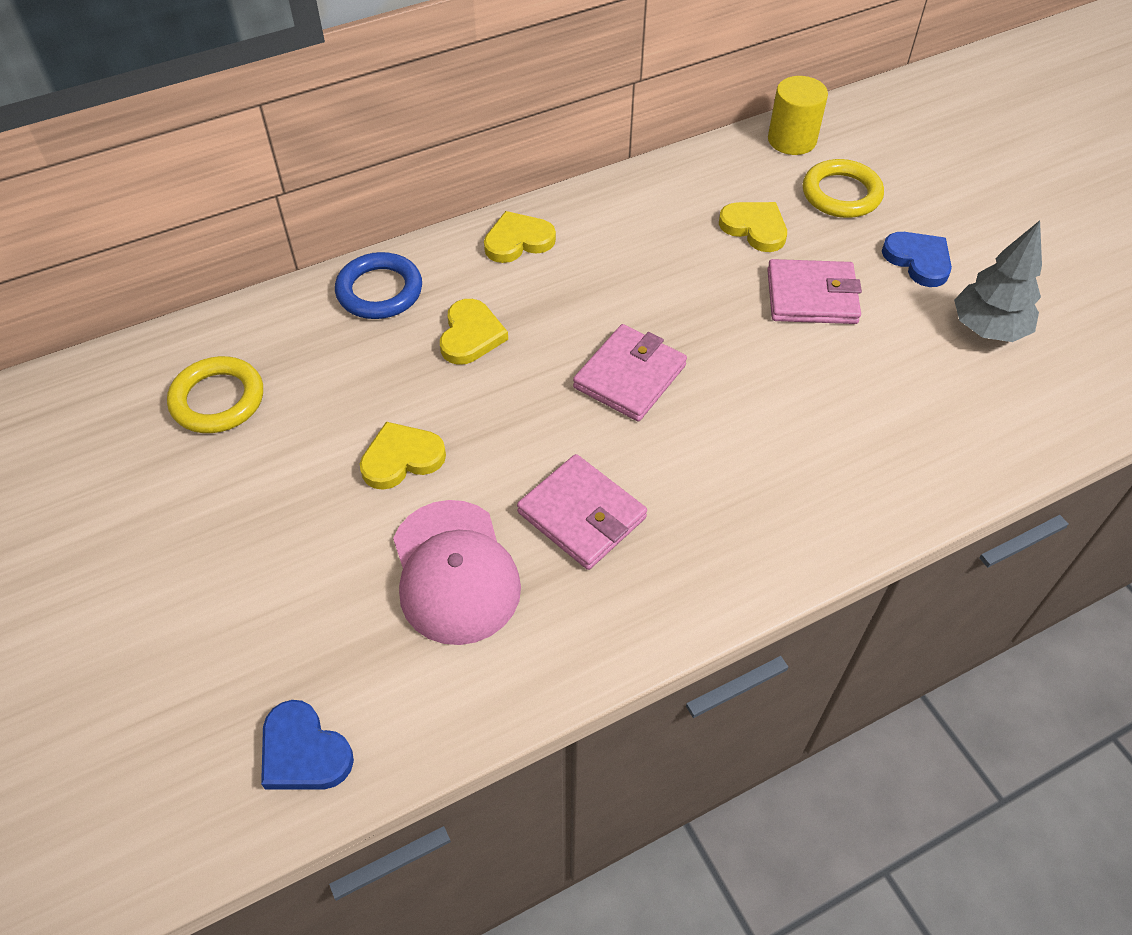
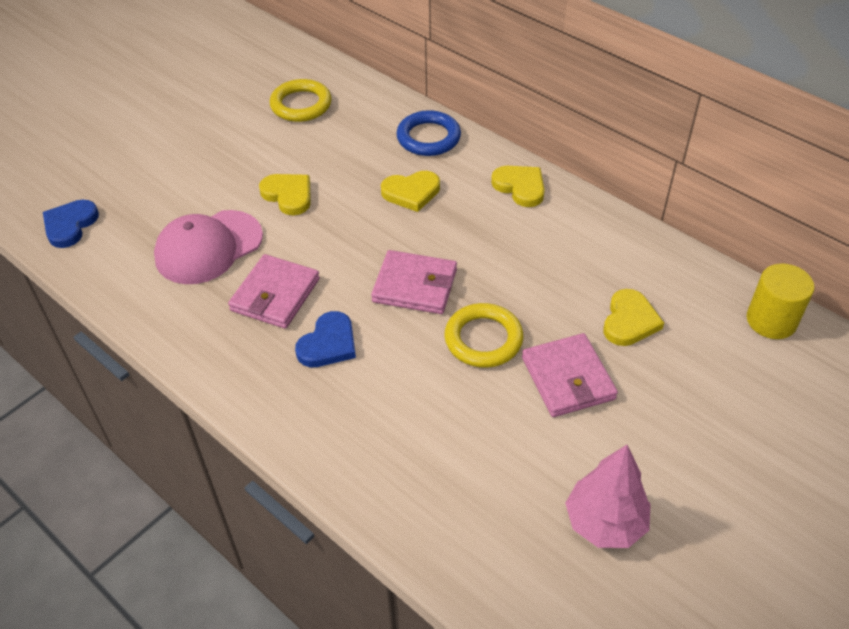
camera: 70 degrees right, 5 degrees down
yellow ring [803,159,884,218] -> yellow ring moved to [444,303,524,368]
blue heart [882,232,952,287] -> blue heart moved to [295,311,356,367]
grey tree [954,220,1042,342] -> pink tree [565,445,651,548]

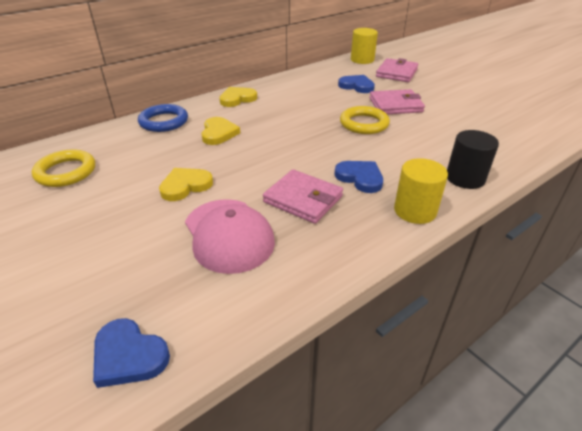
camera: 80 degrees left, 10 degrees down
pink wallet [371,250,457,314] -> pink wallet moved to [376,58,419,82]
pink tree [565,445,651,548] -> none
yellow heart [603,289,664,346] -> blue heart [338,75,375,93]
none -> yellow cylinder [394,158,448,224]
none -> black cylinder [447,130,499,189]

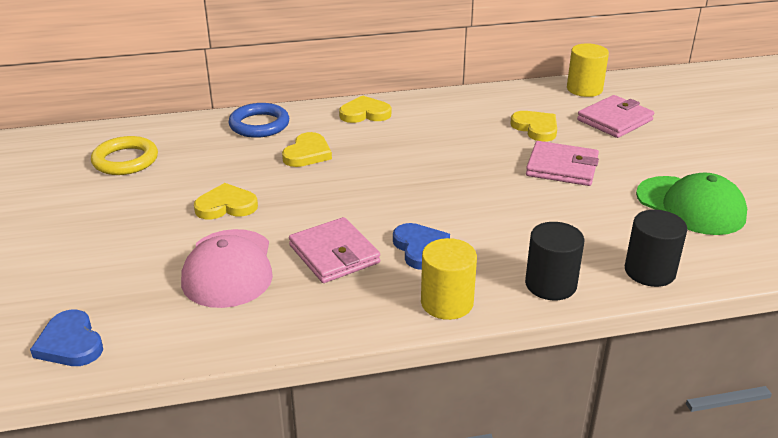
camera: 25 degrees right, 5 degrees down
blue heart [338,75,375,93] -> yellow heart [510,111,557,142]
yellow ring [340,106,390,134] -> none
none -> black cylinder [625,210,688,287]
none -> green cap [636,172,747,235]

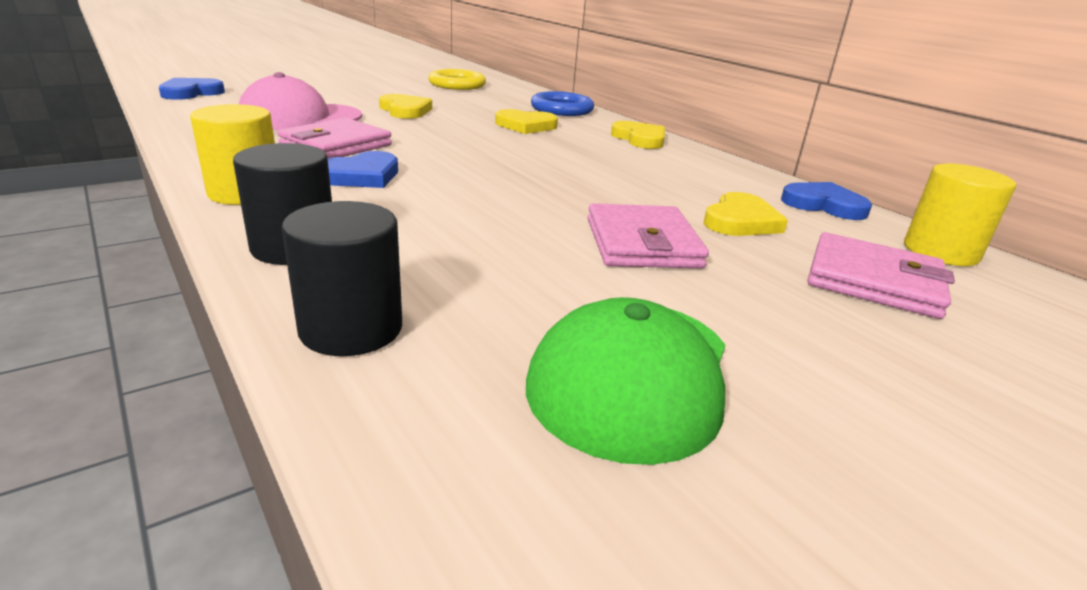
camera: 65 degrees right, 5 degrees down
none -> blue heart [781,182,872,220]

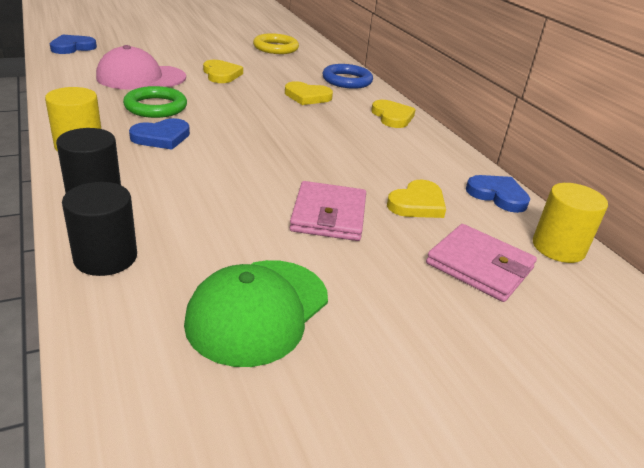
camera: 10 degrees right, 5 degrees up
pink wallet [277,118,392,158] -> green ring [123,86,187,118]

